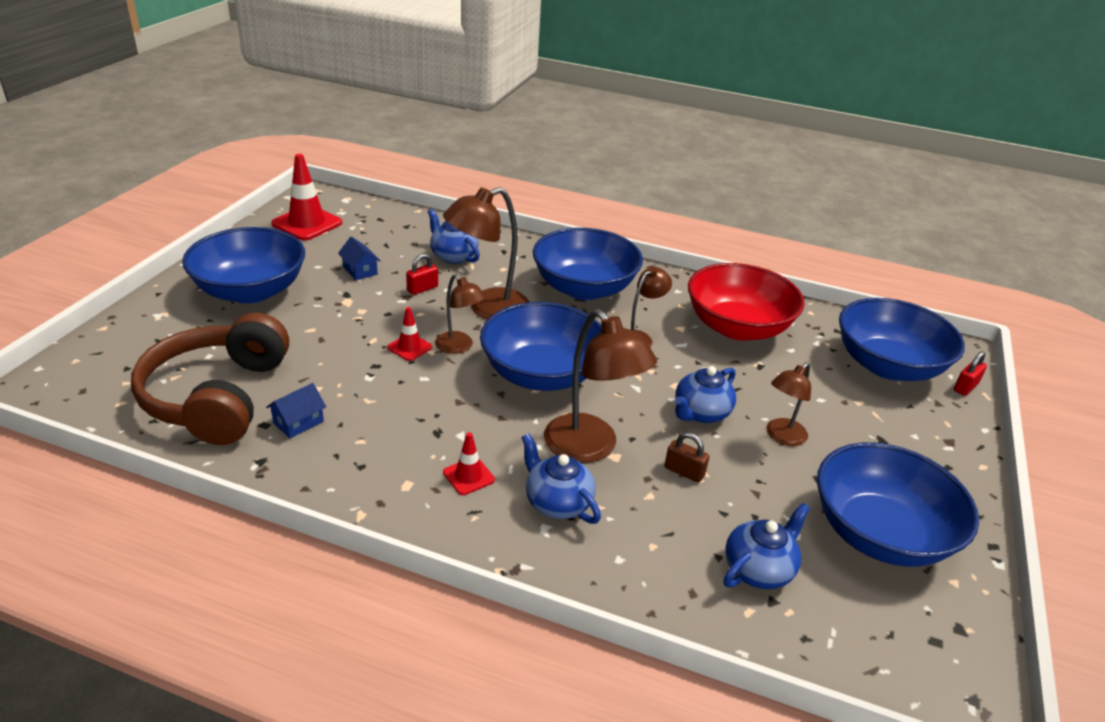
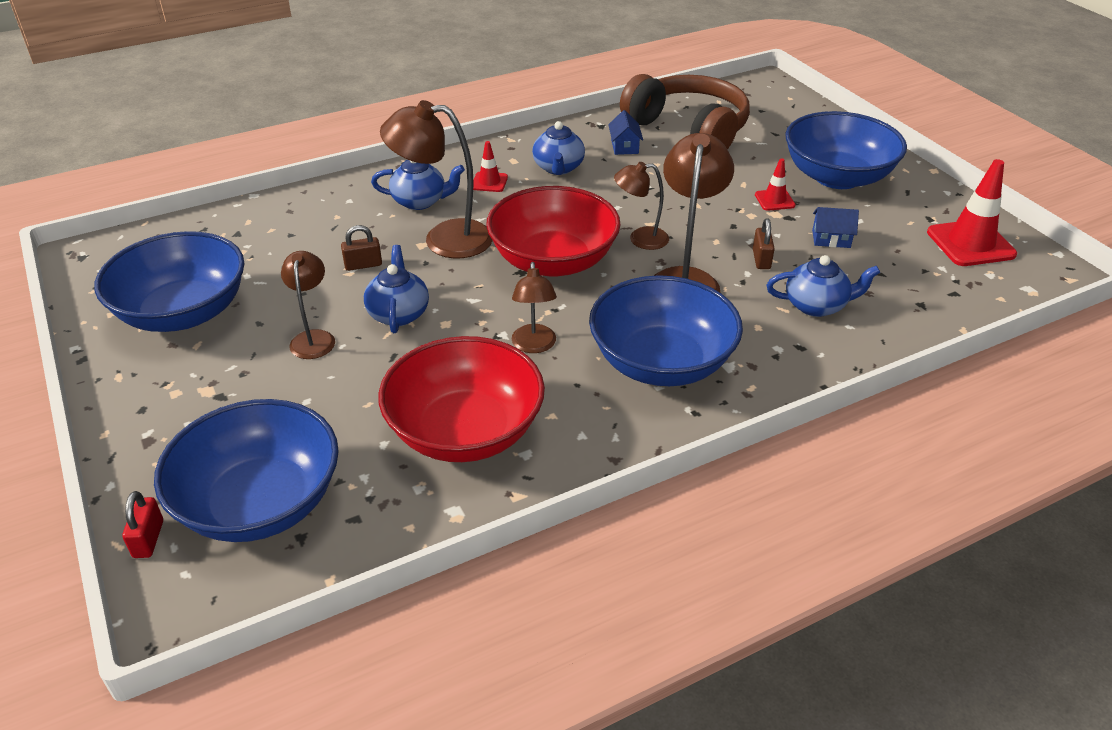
camera: 135 degrees right, 5 degrees up
red traffic cone [387,307,432,361] -> red traffic cone moved to [755,158,795,211]
red padlock [406,254,438,295] -> brown padlock [753,218,775,269]
blue bowl [480,302,602,391] -> red bowl [486,186,621,277]
blue teapot [723,503,810,589] -> blue teapot moved to [532,121,585,175]

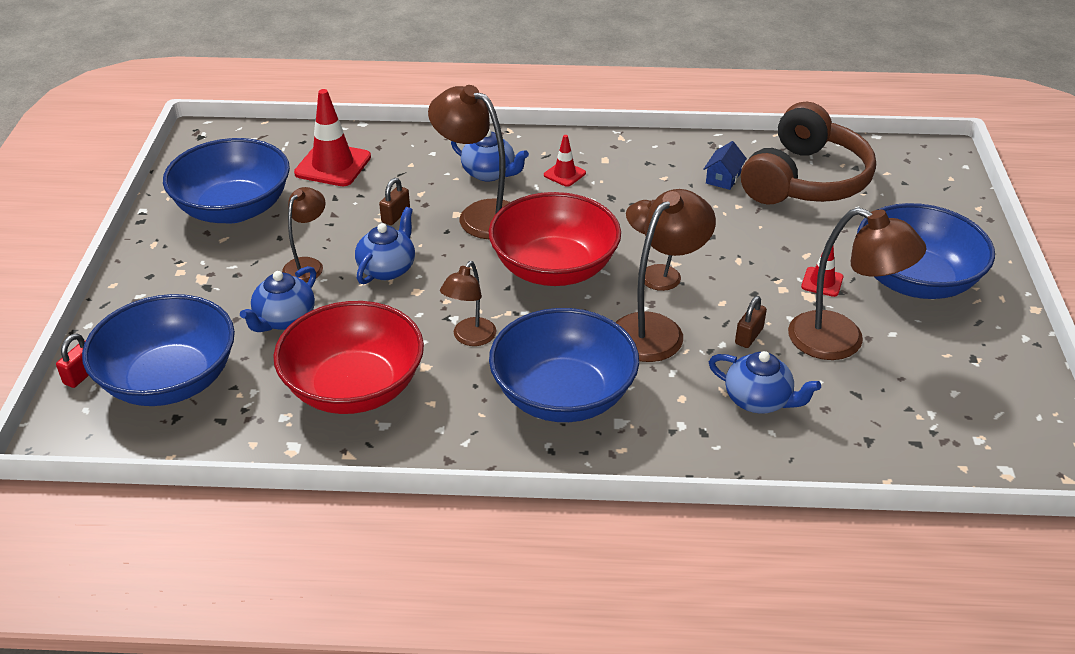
camera: 30 degrees right, 0 degrees up
brown padlock [341,225,382,271] -> brown padlock turned 75 degrees counterclockwise [379,178,410,225]
blue teapot [532,121,585,175] -> blue teapot moved to [240,266,316,332]
brown headphones [620,74,750,149] -> brown headphones turned 45 degrees clockwise [741,102,876,204]
blue house [812,207,859,248] -> brown lamp [788,207,926,360]
red traffic cone [927,159,1017,266] -> red traffic cone moved to [294,89,371,186]

